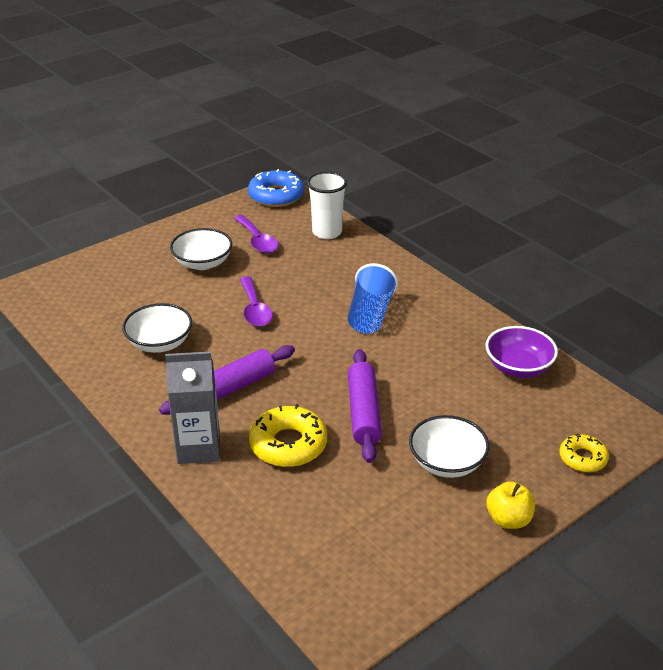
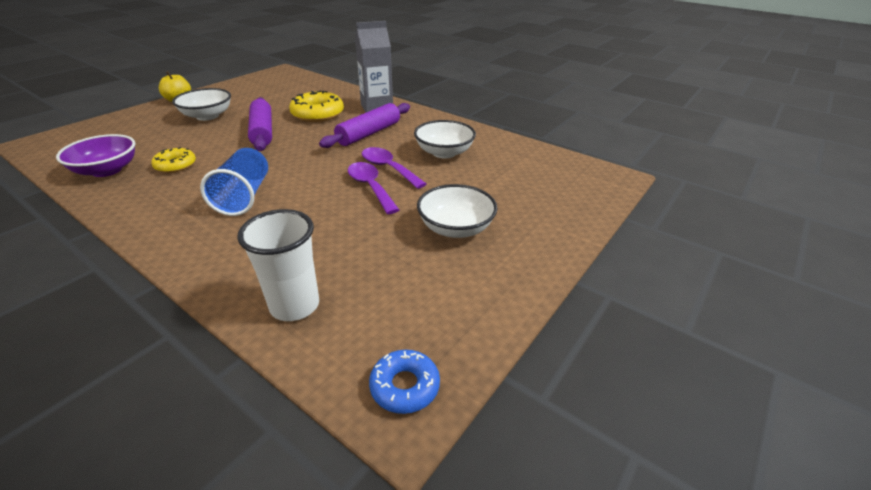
camera: 165 degrees right, 0 degrees up
purple spoon [234,215,279,253] -> purple spoon moved to [362,147,426,189]
blue donut [248,169,304,207] -> blue donut [369,350,440,414], size x0.61
yellow donut [560,434,609,472] -> yellow donut moved to [151,147,196,173]

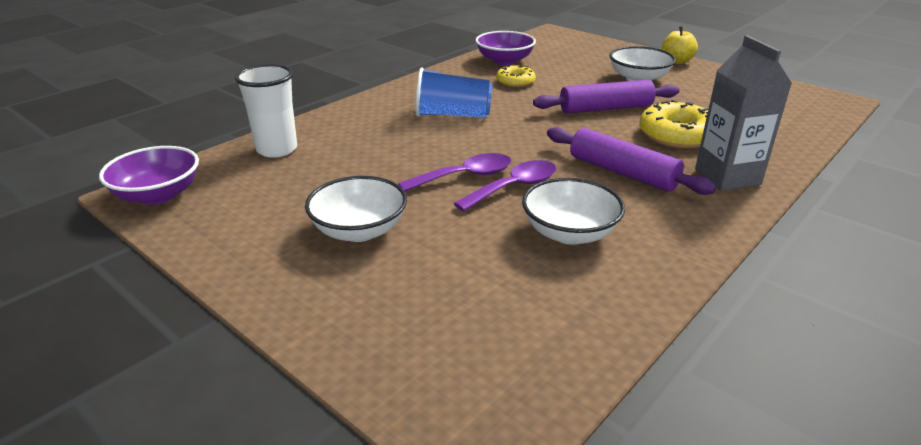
camera: 95 degrees right, 5 degrees down
blue donut [369,350,440,414] -> purple bowl [99,146,199,205]

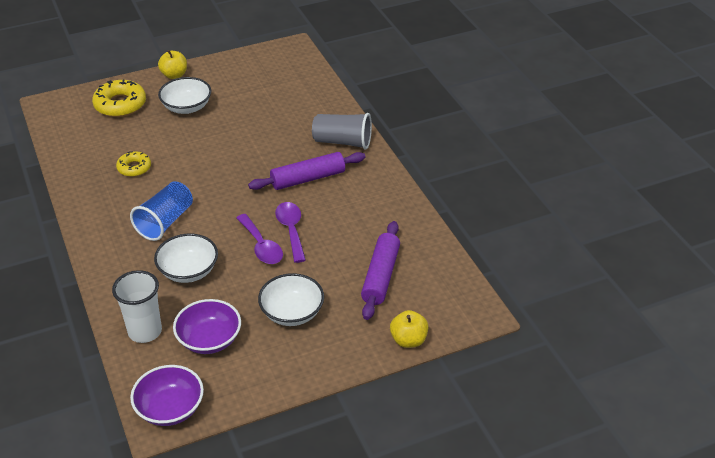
camera: 65 degrees left, 10 degrees up
purple spoon [398,153,512,191] -> purple spoon turned 150 degrees clockwise [236,214,283,264]
purple bowl [475,31,536,65] -> purple bowl moved to [173,299,241,354]
white bowl [522,178,625,245] -> white bowl moved to [154,234,218,283]
purple rolling pin [533,80,680,114] -> purple rolling pin moved to [361,221,400,320]
yellow donut [639,100,708,148] -> yellow donut moved to [92,80,146,117]
grey carton [695,35,792,191] -> grey cup [312,113,372,150]
none -> yellow apple [390,310,429,348]

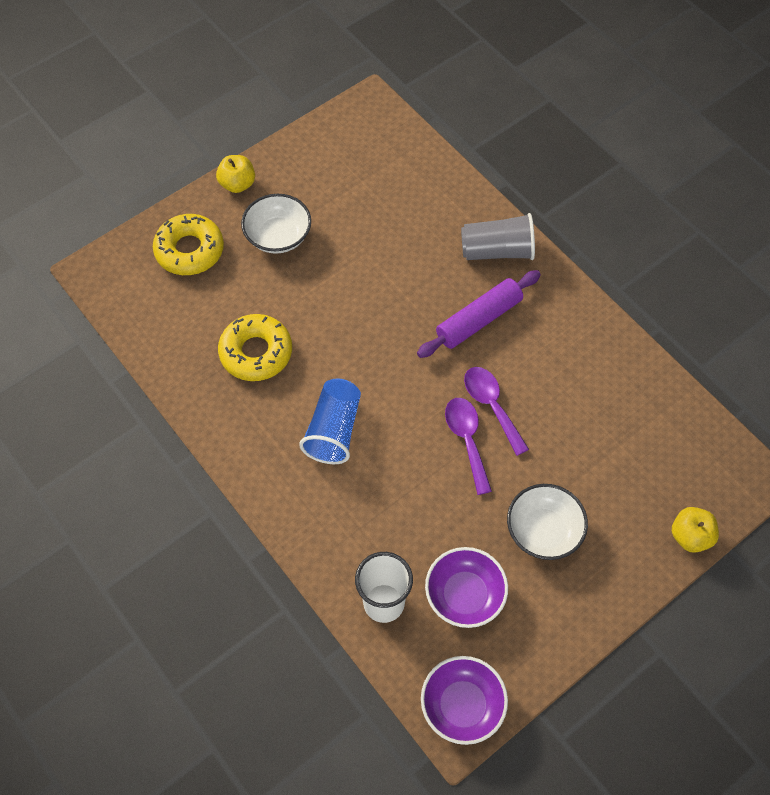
camera: 15 degrees left, 20 degrees up
yellow donut [116,151,151,177] -> yellow donut [218,314,292,381], size x1.65
white bowl [154,234,218,283] -> none
purple spoon [236,214,283,264] -> purple spoon turned 150 degrees counterclockwise [445,398,492,495]
purple rolling pin [361,221,400,320] -> none

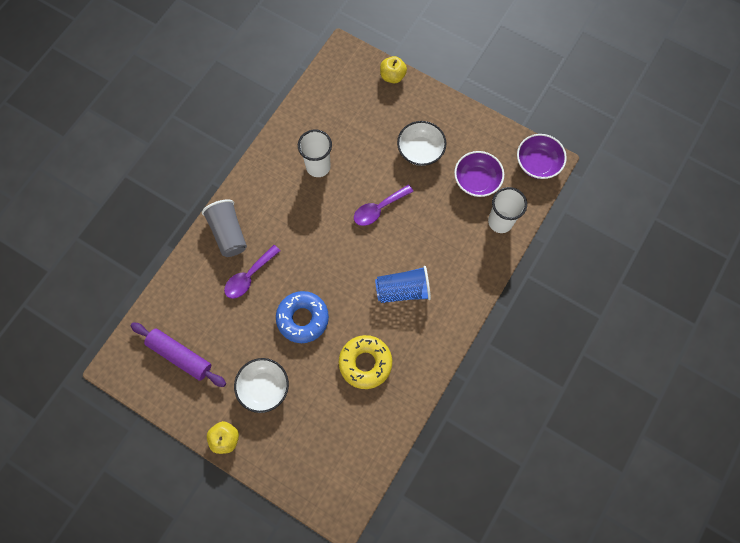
camera: 110 degrees left, 10 degrees up
yellow donut [153,214,224,275] -> none
purple rolling pin [417,270,541,358] -> purple rolling pin moved to [130,322,226,387]
purple spoon [464,367,529,456] -> purple spoon moved to [224,245,280,299]
none -> blue donut [276,291,329,343]
none -> white cup [298,129,332,177]

